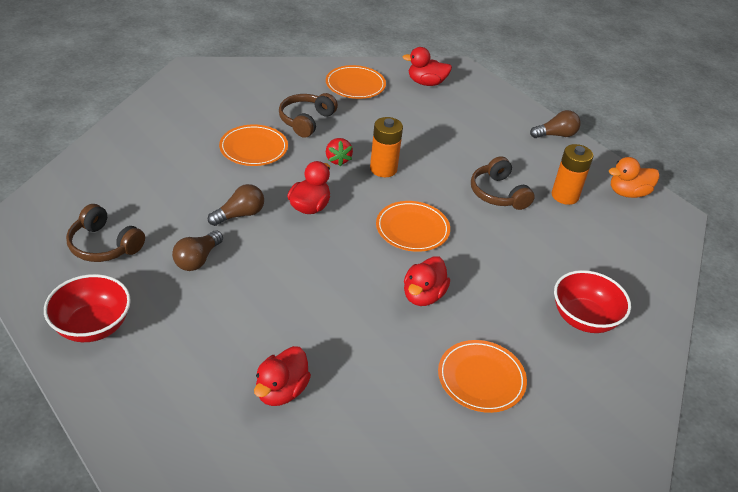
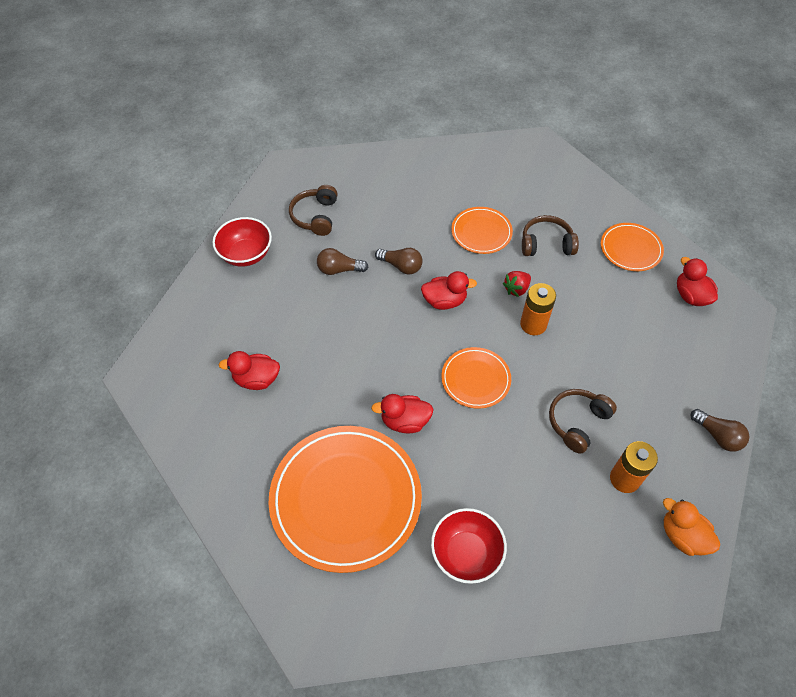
camera: 65 degrees right, 15 degrees up
orange plate [438,340,527,413] -> orange plate [268,426,422,573], size x1.98

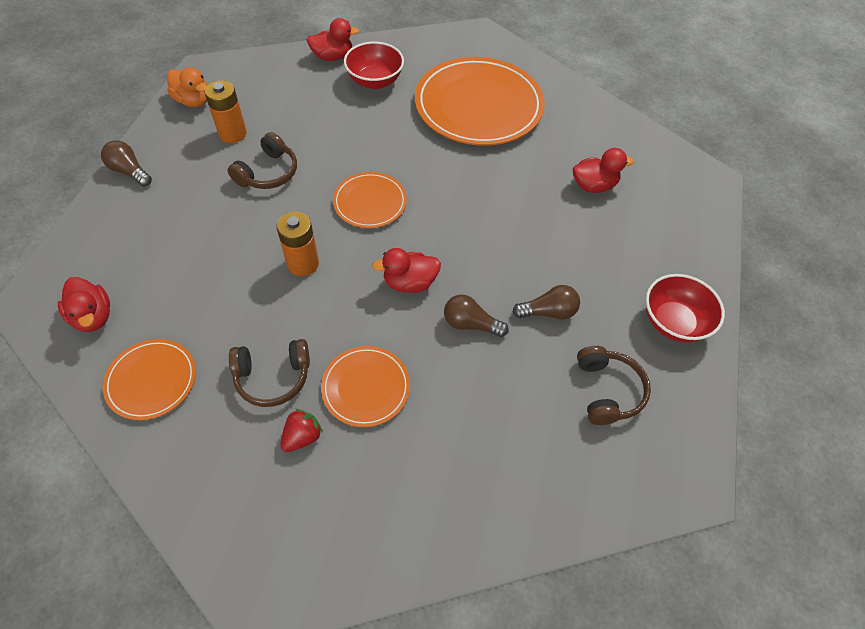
camera: 170 degrees right, 0 degrees up
red duck [371,394,434,433] -> red duck moved to [307,18,359,61]
red strawberry [503,271,531,297] -> red strawberry moved to [280,409,323,452]

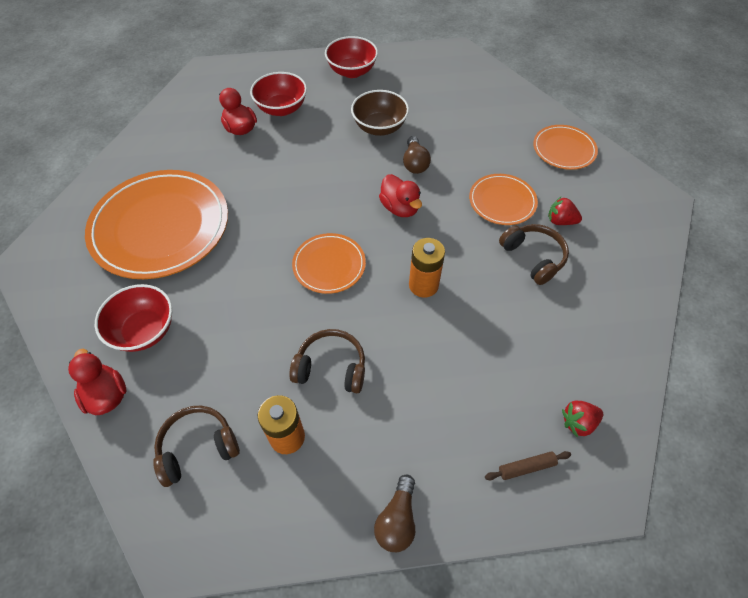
camera: 110 degrees left, 0 degrees up
red duck [58,277,110,332] -> red strawberry [562,401,603,437]
orange plate [103,339,196,420] -> orange plate moved to [533,125,598,170]
orange duck [167,67,207,107] -> none
brown light bulb [513,285,580,319] -> brown bowl [351,90,409,136]
brown headphones [577,346,651,425] -> brown headphones moved to [153,406,240,487]
none -> red bowl [250,72,307,116]
none -> brown rolling pin [485,451,571,480]

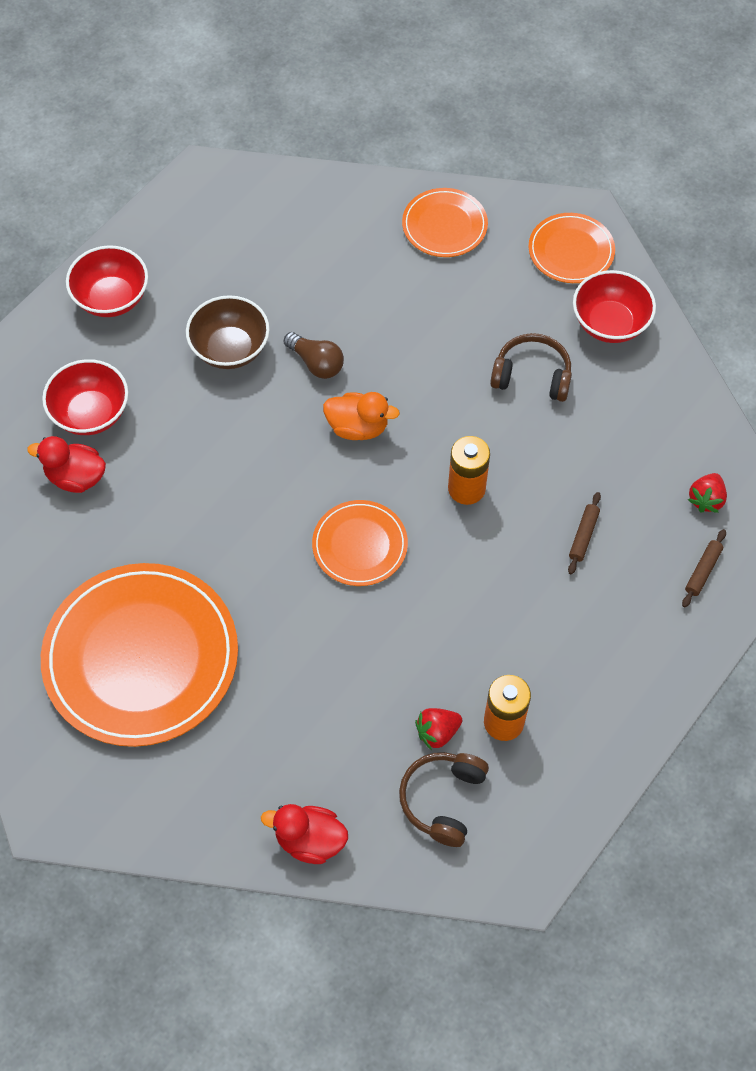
camera: 45 degrees left, 5 degrees up
red bowl [95,284,172,352] -> red bowl moved to [573,270,656,343]
brown headphones [289,329,365,393] -> none
brown light bulb [374,474,415,552] -> none
red duck [379,174,422,217] -> orange duck [323,392,400,440]
orange plate [469,174,538,225] -> orange plate moved to [529,213,615,283]
red strawberry [548,196,582,225] -> red strawberry moved to [415,708,462,750]
none -> brown rolling pin [568,492,601,574]

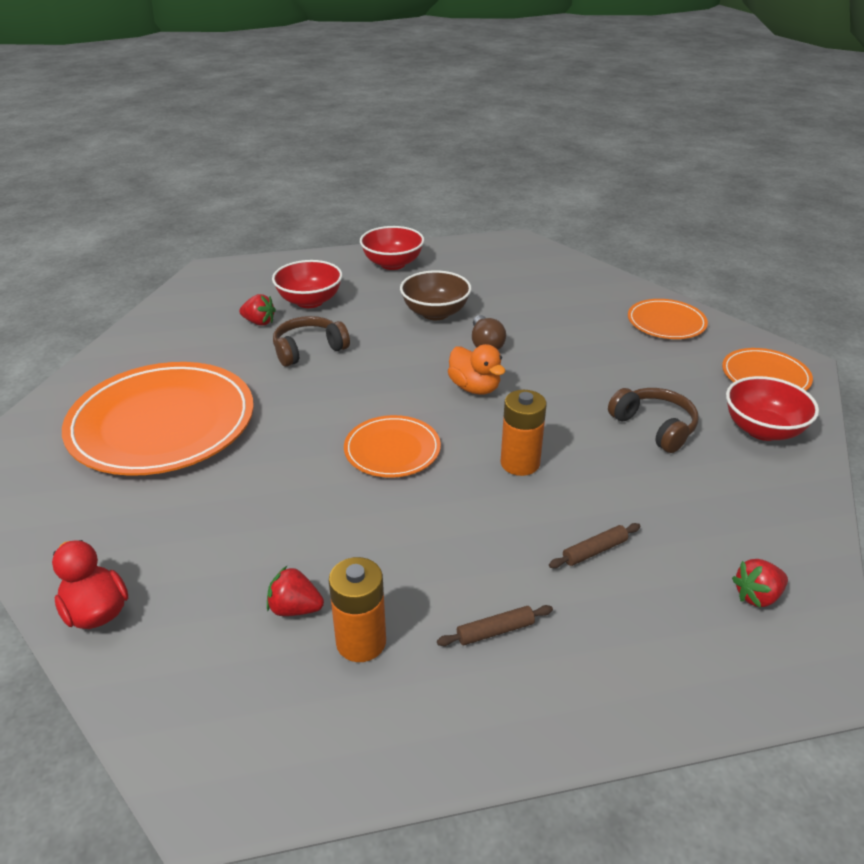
camera: 40 degrees right, 25 degrees down
red duck [27,436,106,493] -> red strawberry [239,294,276,326]
brown headphones [399,752,489,847] -> brown headphones moved to [273,316,350,367]
brown rolling pin [682,529,726,608] -> brown rolling pin moved to [437,605,553,646]

